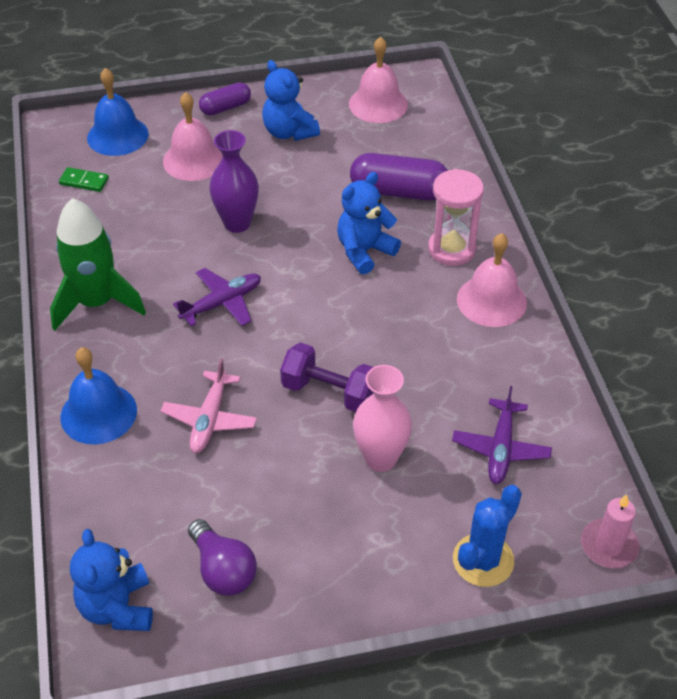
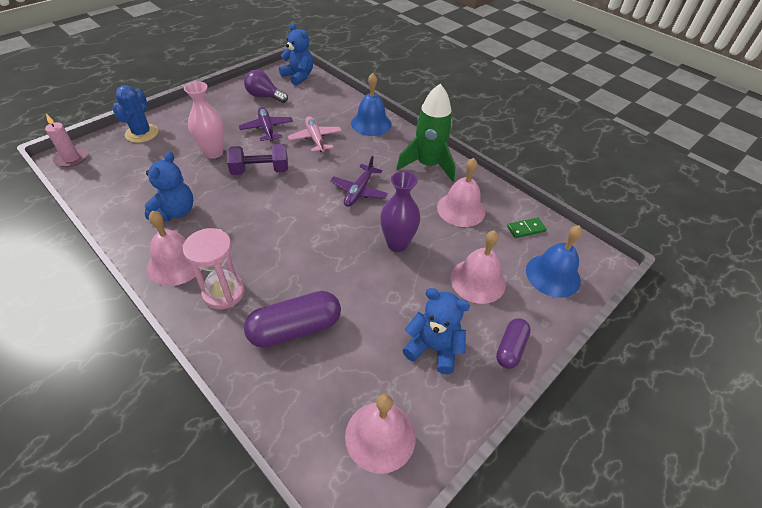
camera: 145 degrees right, 0 degrees up
blue teddy bear [337,172,401,274] -> blue teddy bear moved to [145,152,193,221]
purple plane [452,386,552,484] -> purple plane moved to [239,107,293,142]
none -> pink bell [437,158,485,227]

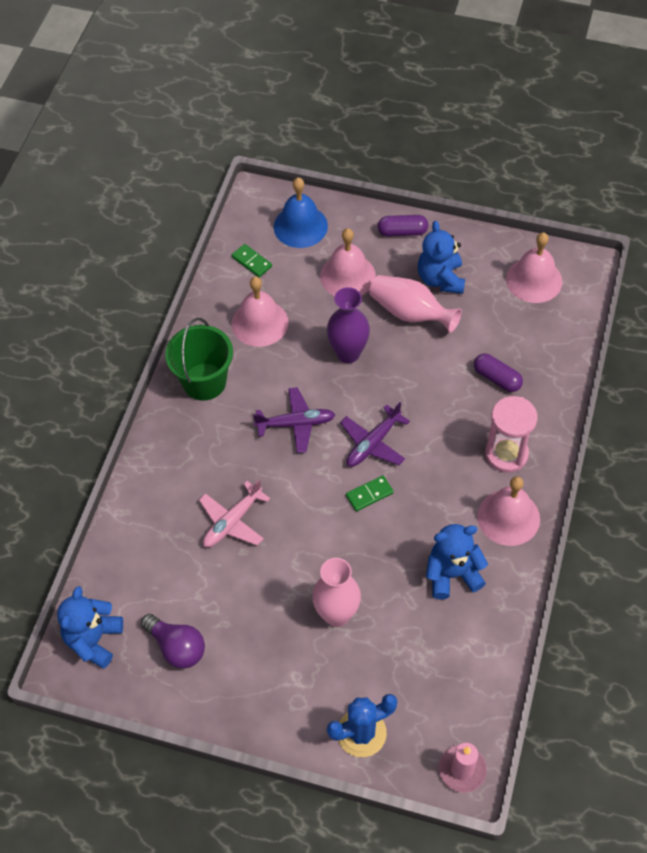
camera: 115 degrees left, 10 degrees up
purple dumbbell [227,144,288,175] -> none
purple plane [239,107,293,142] -> purple plane moved to [340,402,410,467]
purple light bulb [244,70,288,103] -> purple light bulb turned 45 degrees counterclockwise [141,614,205,669]
purple capsule [244,291,341,348] -> purple capsule [474,353,523,392], size x0.60
blue bell [351,73,392,136] -> none
green rocket [396,84,455,182] -> green bucket [165,318,233,401]
none -> green domino [346,475,394,512]
none -> pink vase [369,275,462,333]

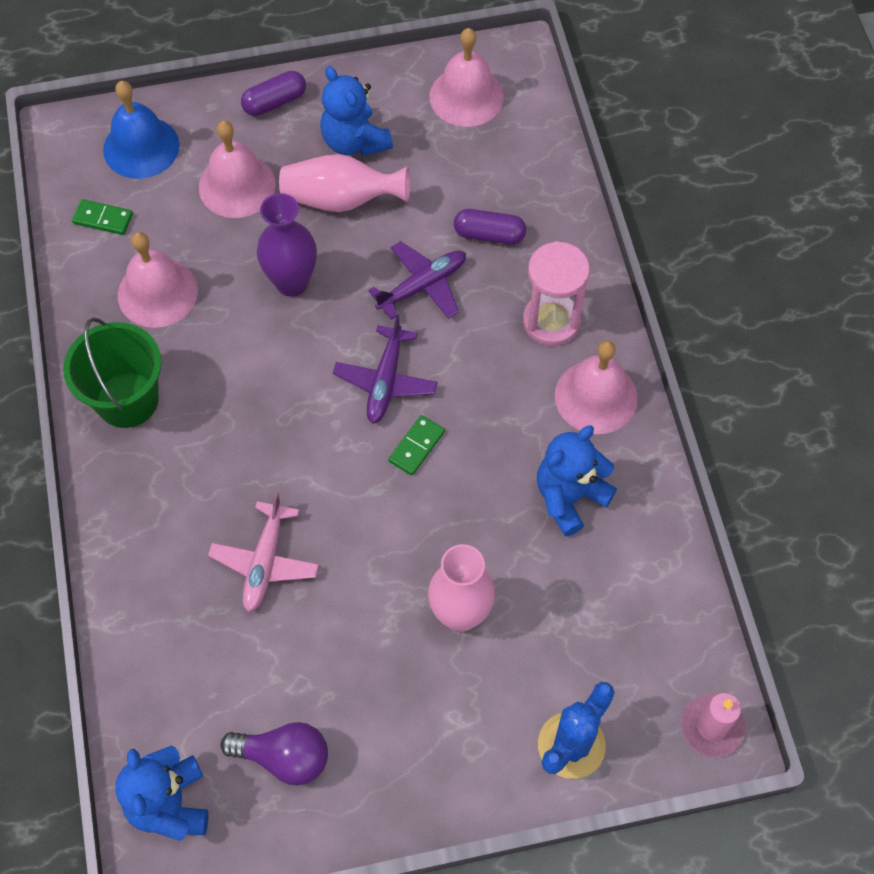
camera: 30 degrees left, 5 degrees up
purple plane [253,387,335,453] -> purple plane moved to [368,241,466,320]

